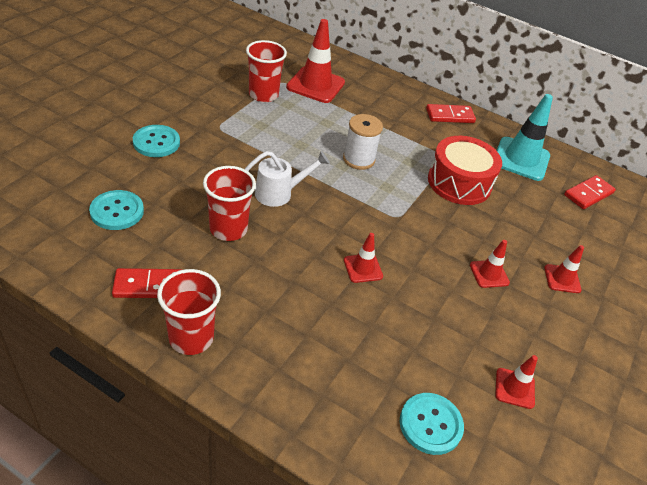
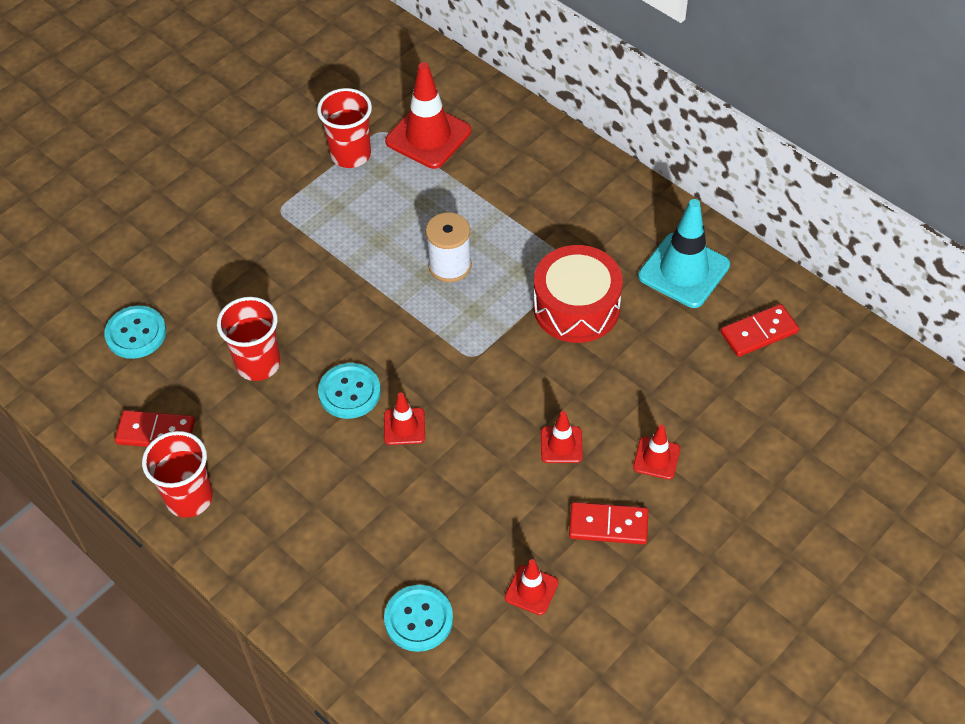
camera: 20 degrees right, 10 degrees up
turquoise button [133,125,180,157] -> turquoise button moved to [318,363,381,419]
white watering can [245,151,330,207] -> none
red domino [426,104,476,123] -> red domino moved to [569,502,648,545]

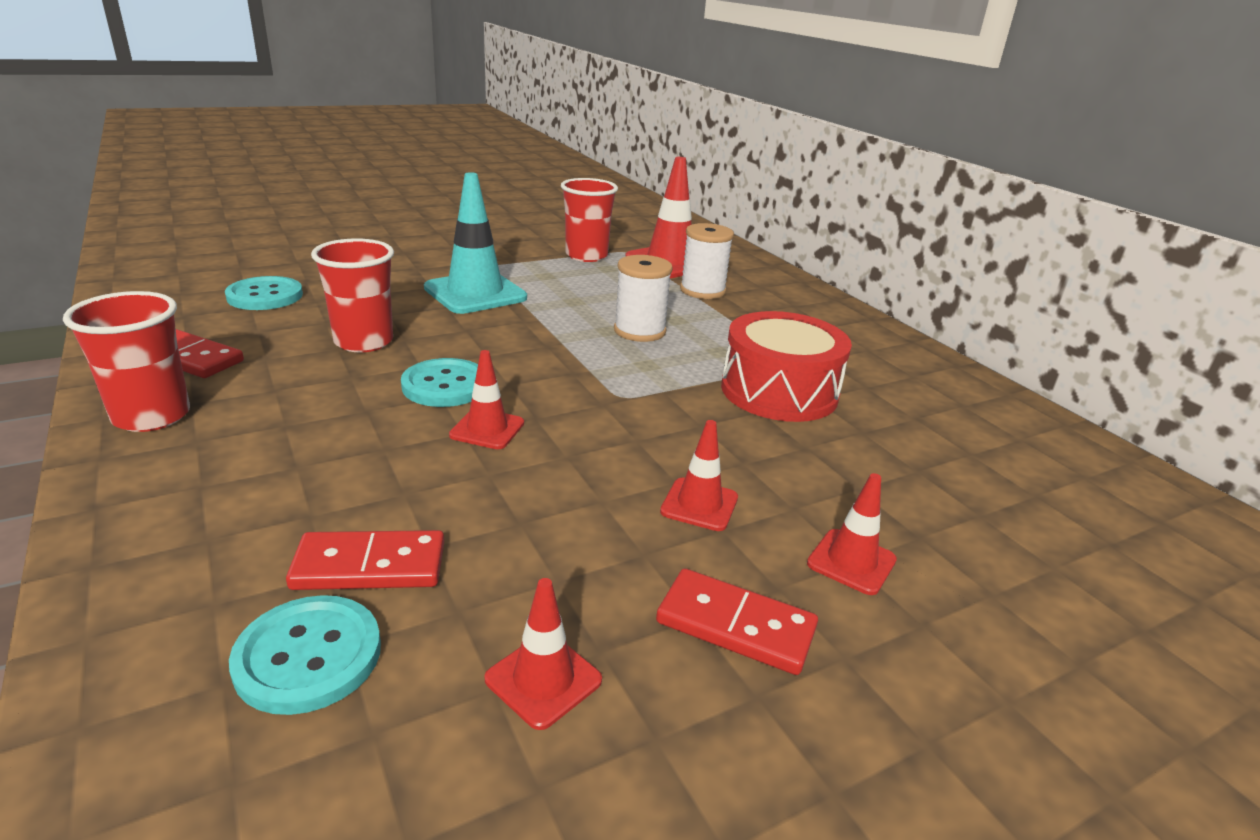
camera: 15 degrees right, 25 degrees down
turquoise traffic cone [638,199,730,308] -> turquoise traffic cone moved to [424,172,527,314]
red domino [721,304,799,357] -> red domino moved to [286,530,444,590]
none -> white spool [680,223,734,299]

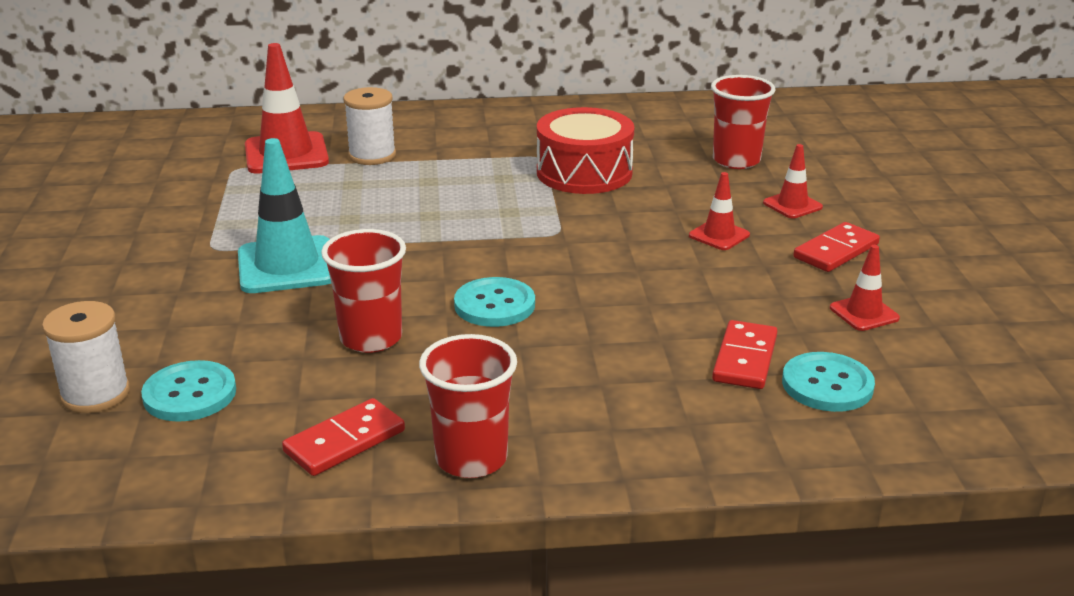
camera: 65 degrees left, 0 degrees up
red traffic cone [449,350,524,449] -> none
red cup [561,178,618,262] -> red cup moved to [711,75,775,169]
white spool [614,255,673,342] -> white spool moved to [42,301,130,413]

